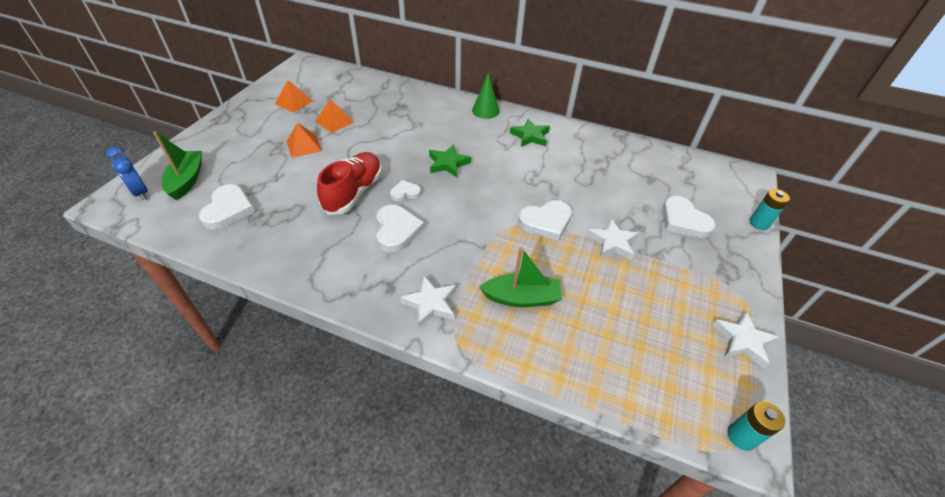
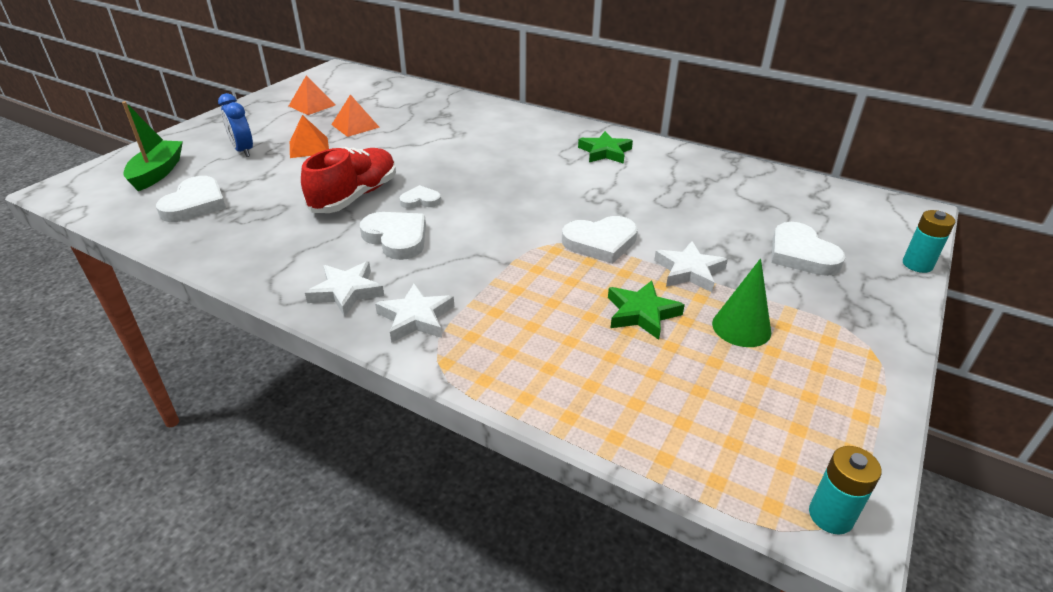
camera: 10 degrees right, 10 degrees down
blue clock [106,147,148,200] -> blue clock moved to [218,93,253,157]
white heart [376,205,425,253] -> white heart turned 45 degrees counterclockwise [360,212,426,260]
green star [429,145,471,177] -> green star moved to [608,280,685,340]
green cone [472,73,500,119] -> green cone moved to [712,258,771,347]
green boat [479,247,562,307] -> none
white star [712,312,778,368] -> white star moved to [305,261,384,317]

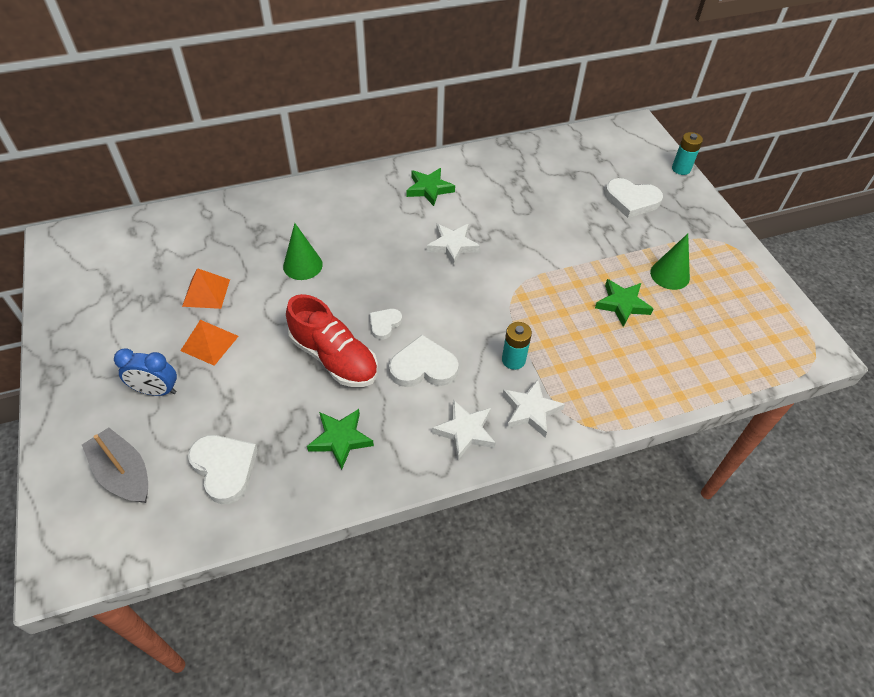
camera: 50 degrees left, 15 degrees up
green boat [122,101,183,191] -> grey boat [82,427,148,503]
orange pyramid [289,75,336,115] -> none
red shoe [301,147,396,213] -> red shoe turned 150 degrees clockwise [286,294,378,387]
white heart [562,216,638,264] -> none
white star [654,241,728,292] -> white star moved to [427,224,480,266]
turquoise battery [809,446,882,534] -> turquoise battery moved to [502,322,532,370]
none -> green cone [283,223,323,280]
none -> green star [307,409,374,470]

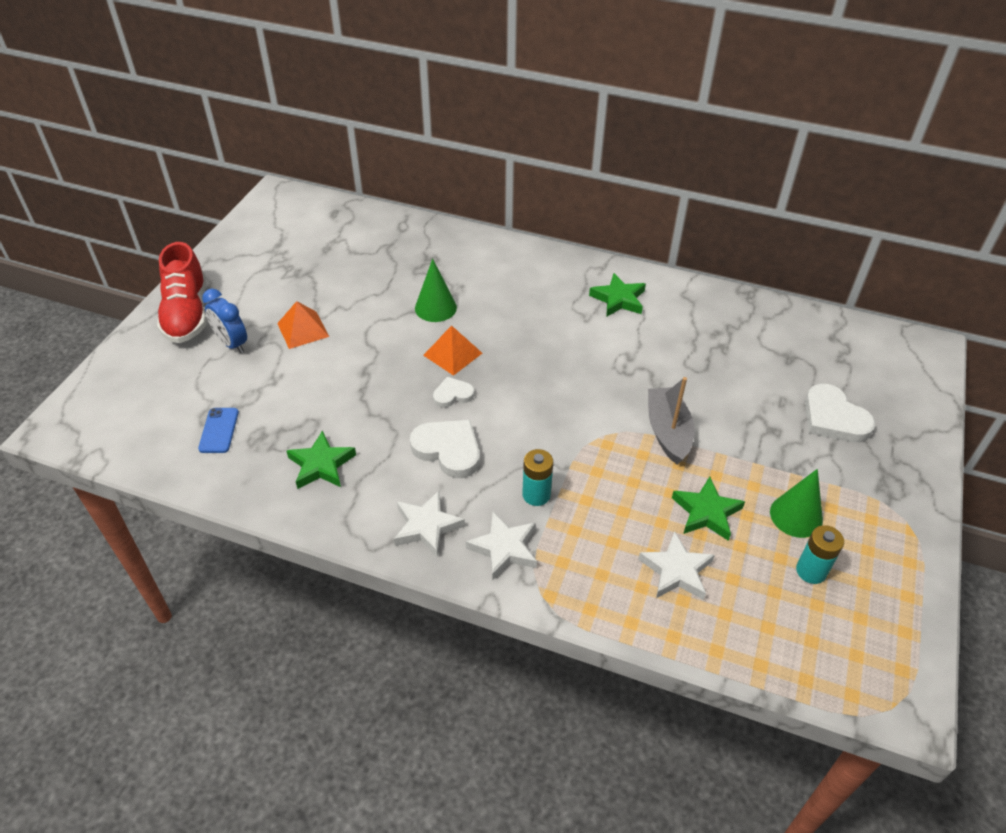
camera: 40 degrees right, 5 degrees down
grey boat [82,427,148,503] -> grey boat moved to [648,377,695,465]
orange pyramid [182,268,230,309] -> orange pyramid moved to [423,325,482,376]
white heart [188,435,258,504] -> blue phone [198,408,239,453]
red shoe [286,294,378,387] -> red shoe moved to [157,242,207,343]
white star [427,224,480,266] -> white star moved to [638,531,715,600]
turquoise battery [672,132,703,175] -> turquoise battery moved to [796,525,844,584]

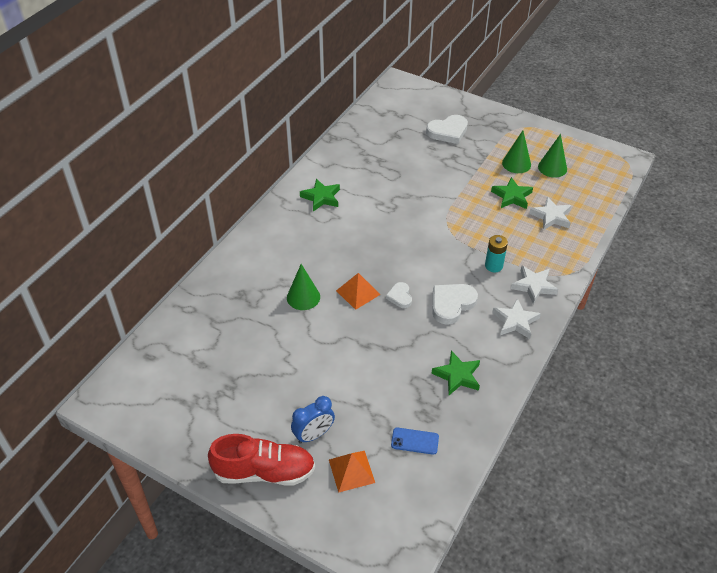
camera: 80 degrees left, 0 degrees up
orange pyramid [277,301,329,349] -> orange pyramid moved to [329,451,375,493]
grey boat [648,377,695,465] -> none
turquoise battery [796,525,844,584] -> green cone [538,134,567,178]

